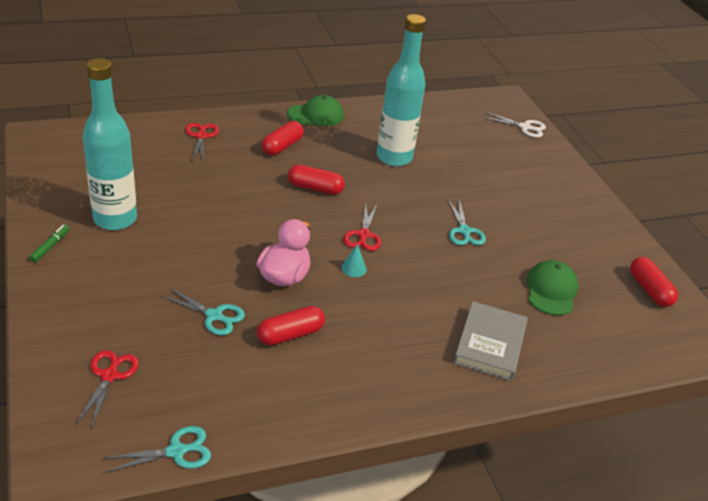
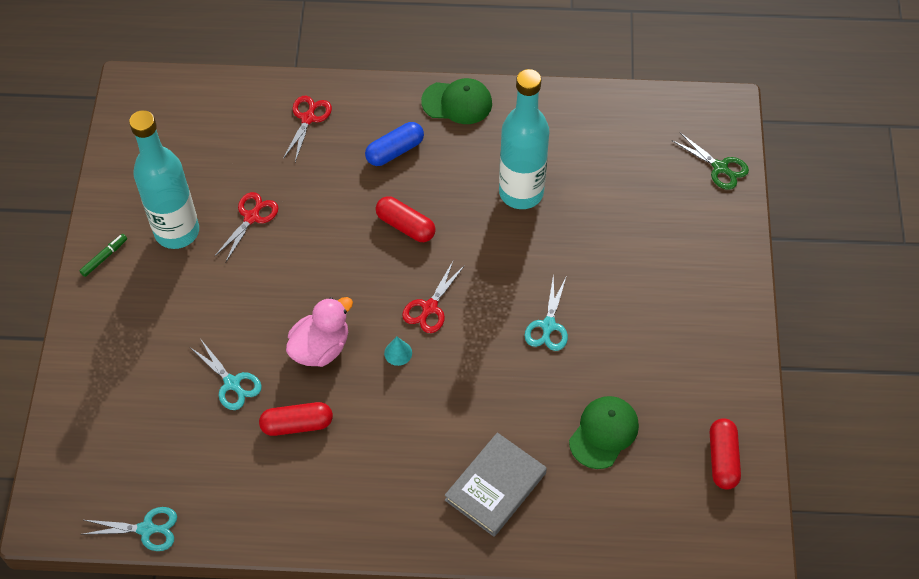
camera: 25 degrees right, 20 degrees up
red scissors [76,350,139,427] -> red scissors moved to [214,192,278,263]
red capsule [262,121,304,156] -> blue capsule [365,122,424,166]
white scissors [483,112,546,138] -> green scissors [672,132,749,190]

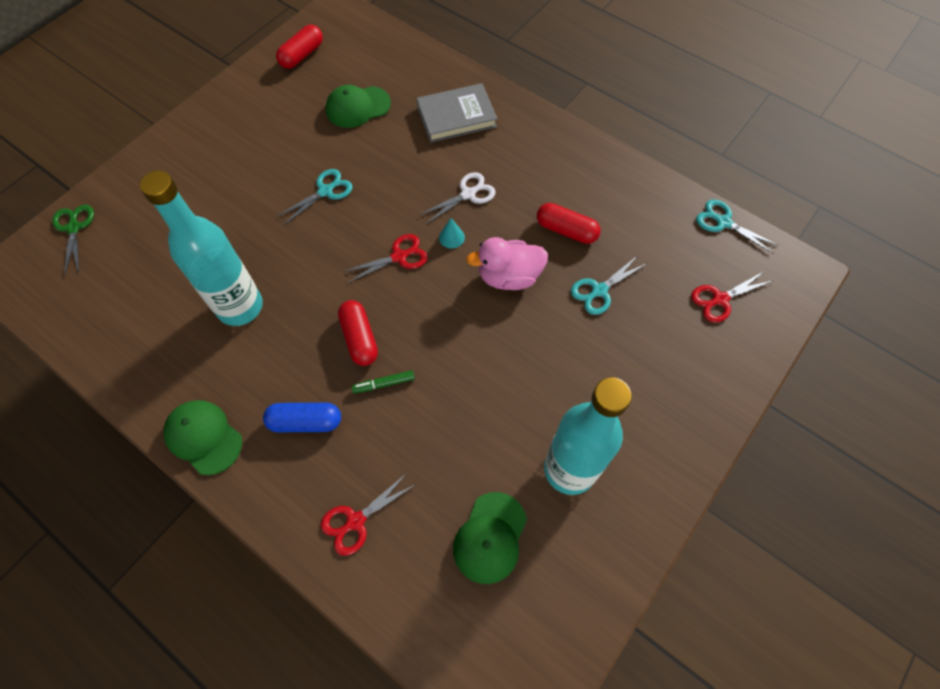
camera: 145 degrees left, 5 degrees up
green marker [79,234,127,277] -> green marker moved to [352,370,415,393]
turquoise scissors [191,340,262,410] -> turquoise scissors turned 120 degrees counterclockwise [571,256,646,315]
red scissors [214,192,278,263] -> red scissors moved to [691,272,772,322]
none -> white scissors [419,172,496,224]
none -> green cap [453,492,527,584]

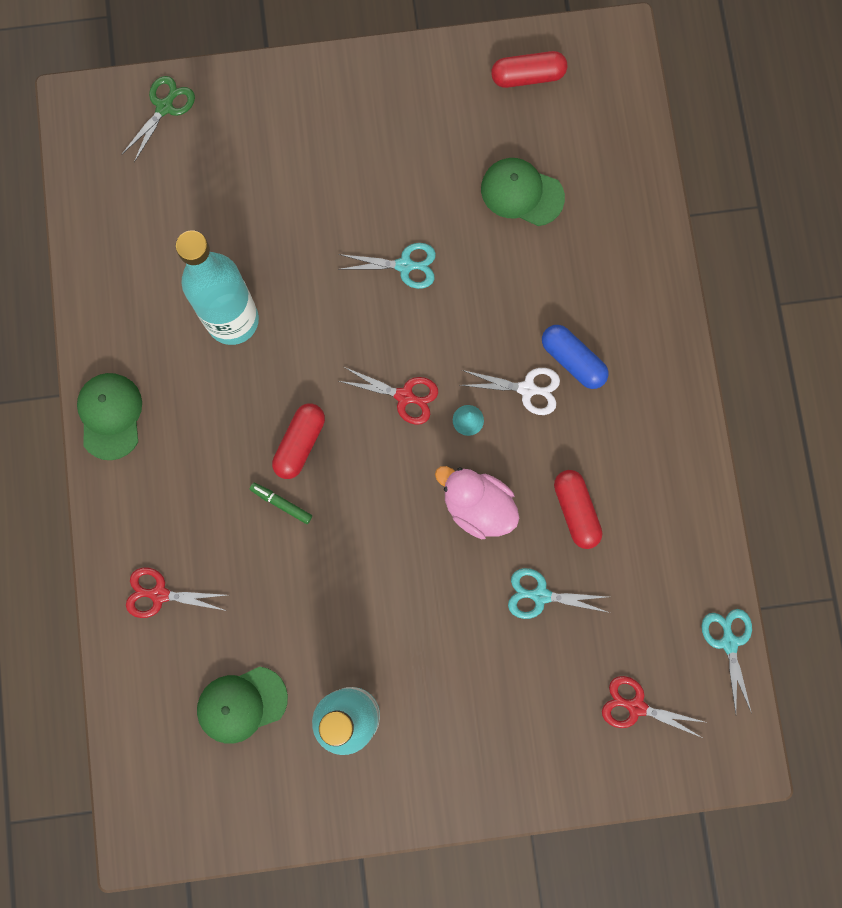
camera: 45 degrees right, 15 degrees up
blue capsule [263,403,341,432] -> blue capsule moved to [542,325,609,389]
grey book [416,83,497,143] -> none

